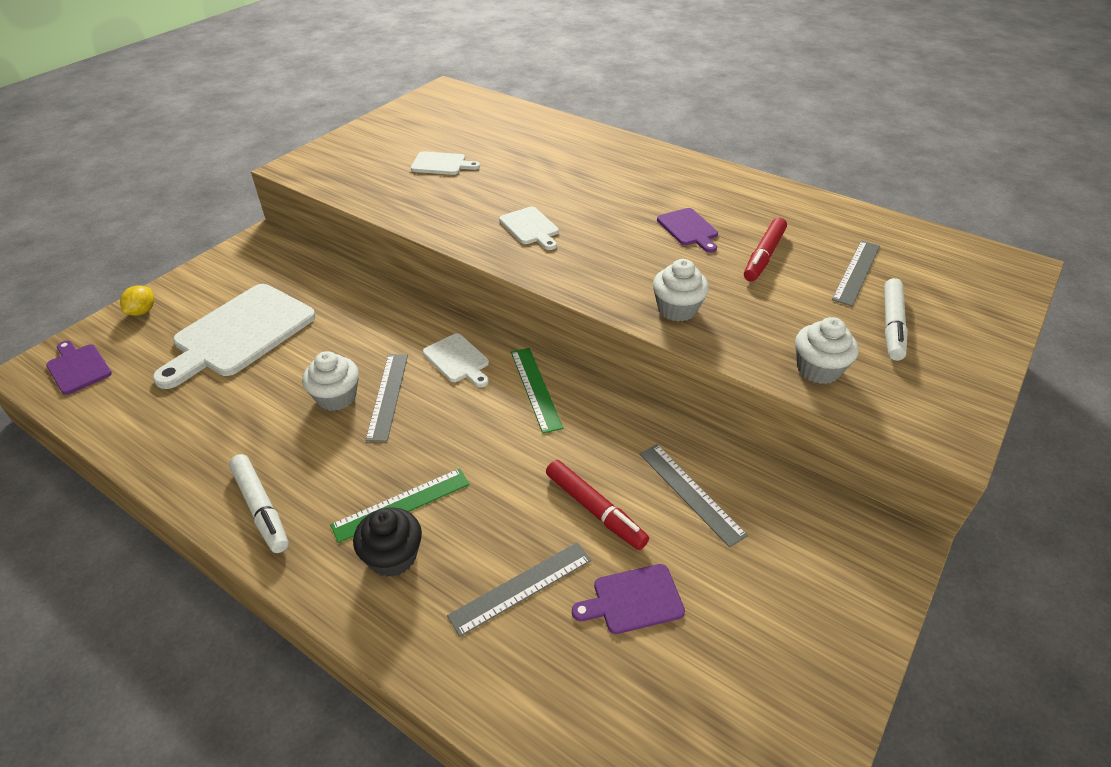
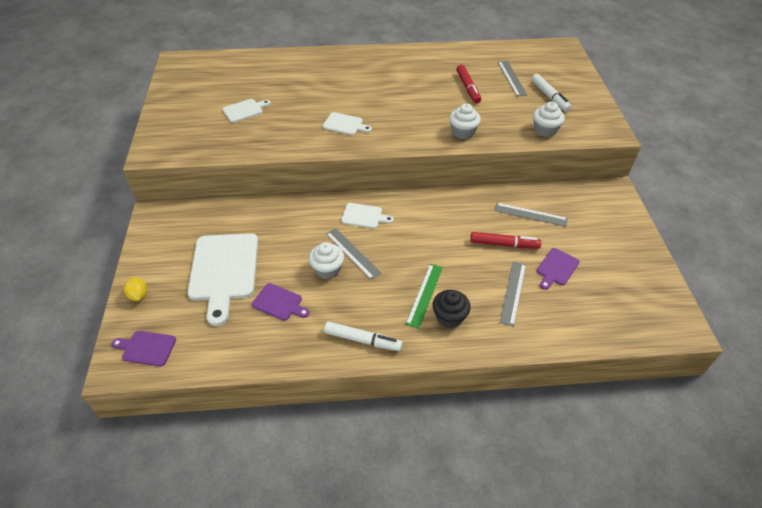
camera: 40 degrees left, 5 degrees up
green ruler [511,348,563,433] -> none
purple cutting board [657,208,718,253] -> purple cutting board moved to [252,283,309,321]

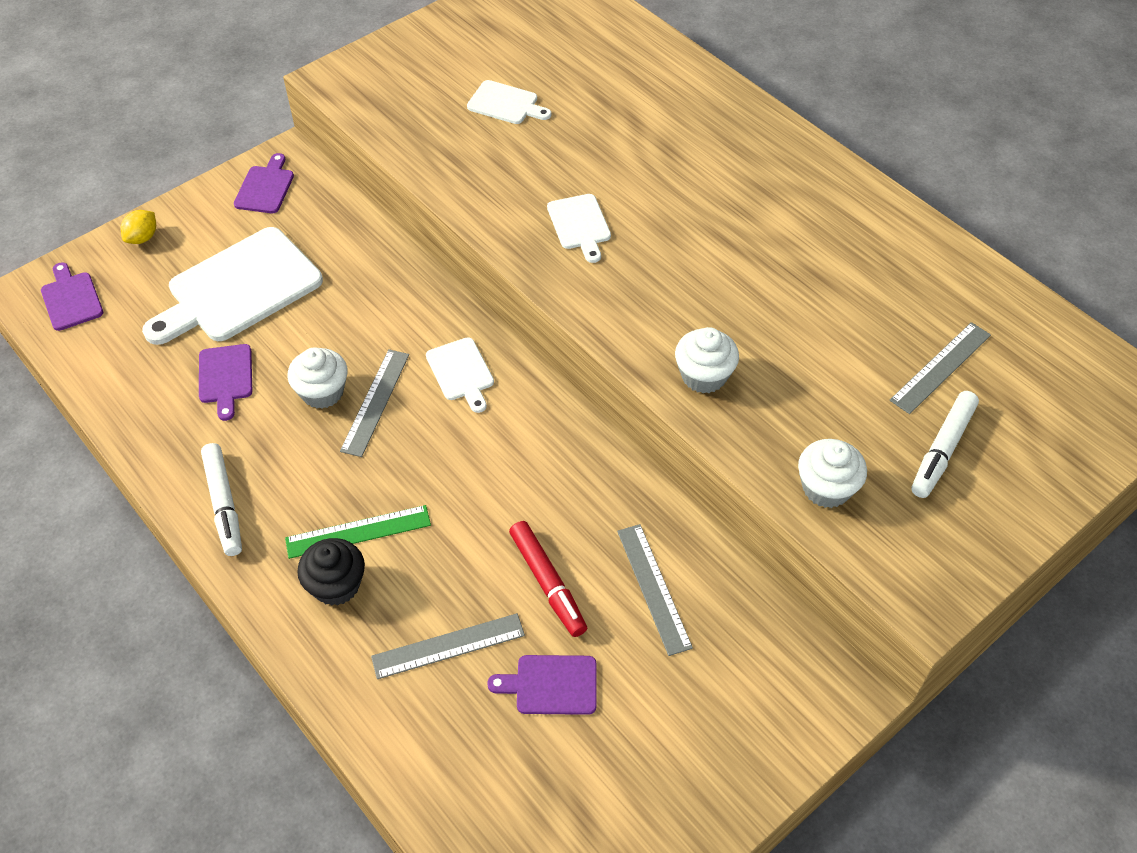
camera: 55 degrees right, 5 degrees up
red marker [456,65,481,103] -> none
none -> purple cutting board [234,153,294,213]

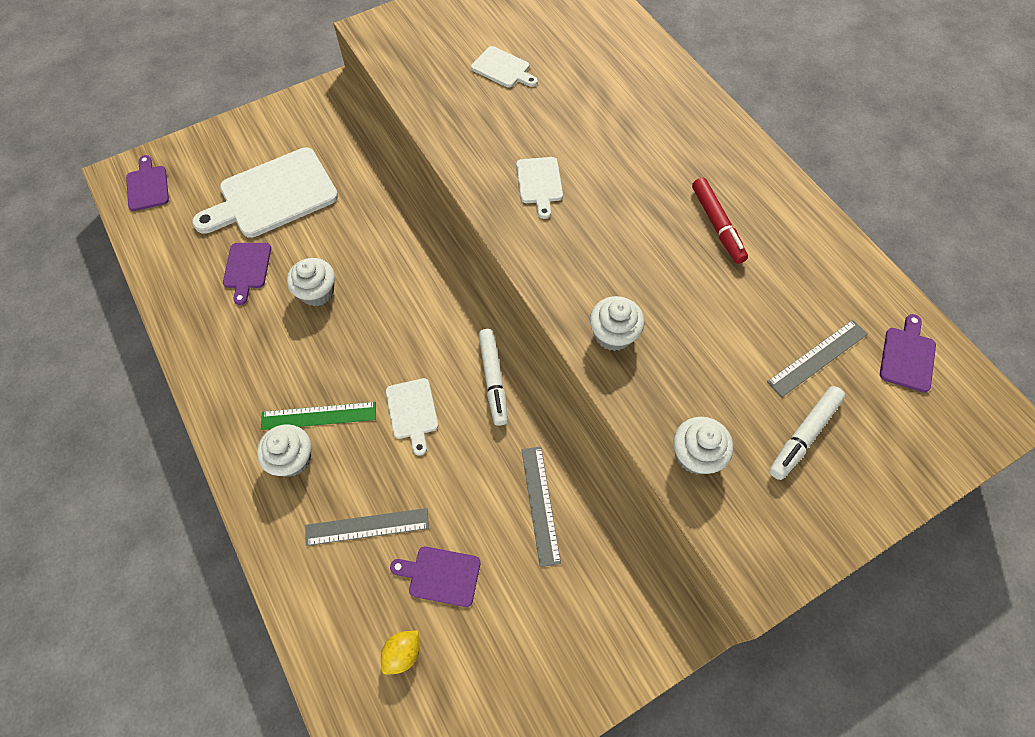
camera: 10 degrees right, 10 degrees up
yellow lemon [120,210,156,244] -> yellow lemon moved to [381,630,420,674]
white marker [201,443,242,556] -> white marker moved to [479,329,508,426]
purple cutting board [234,153,294,213] -> purple cutting board moved to [880,314,936,393]
black cupcake [297,538,365,606] -> white cupcake [257,424,311,477]
grey ruler [340,349,409,457] -> none
white cutting board [426,337,494,413] -> white cutting board moved to [386,378,438,456]
red marker [509,521,587,637] -> red marker moved to [692,177,748,264]

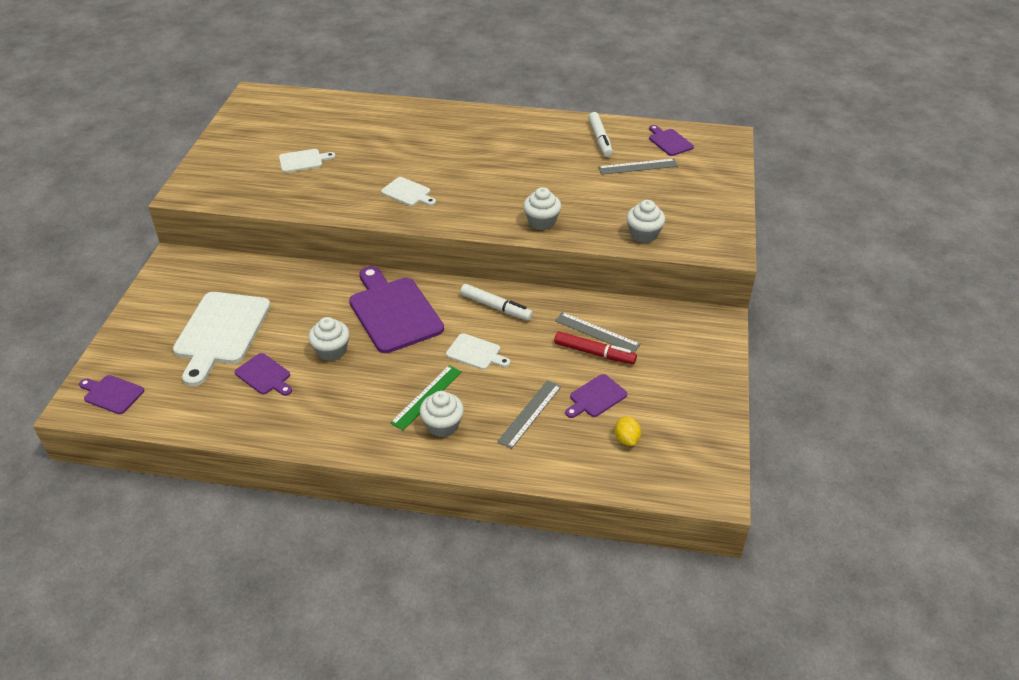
camera: 50 degrees left, 20 degrees down
red marker [692,177,748,264] -> red marker moved to [554,332,637,364]
grey ruler [767,320,868,397] -> grey ruler turned 75 degrees clockwise [598,158,678,175]
white marker [769,386,845,480] -> white marker moved to [588,112,613,157]
none -> purple cutting board [349,266,444,353]

